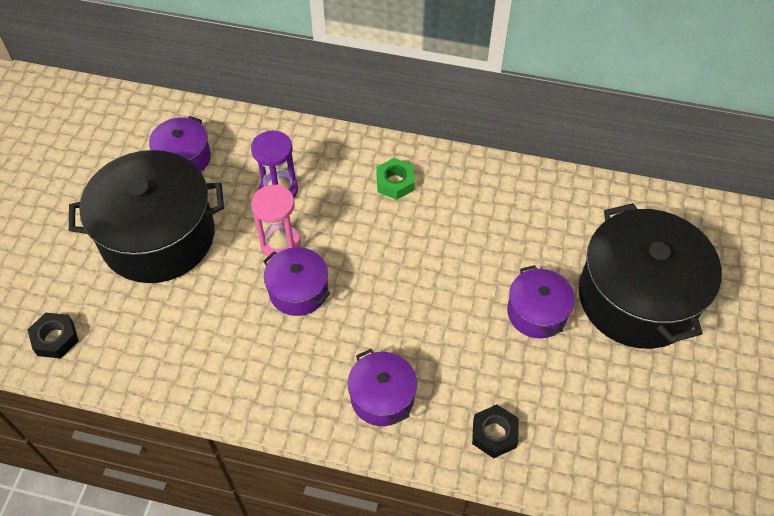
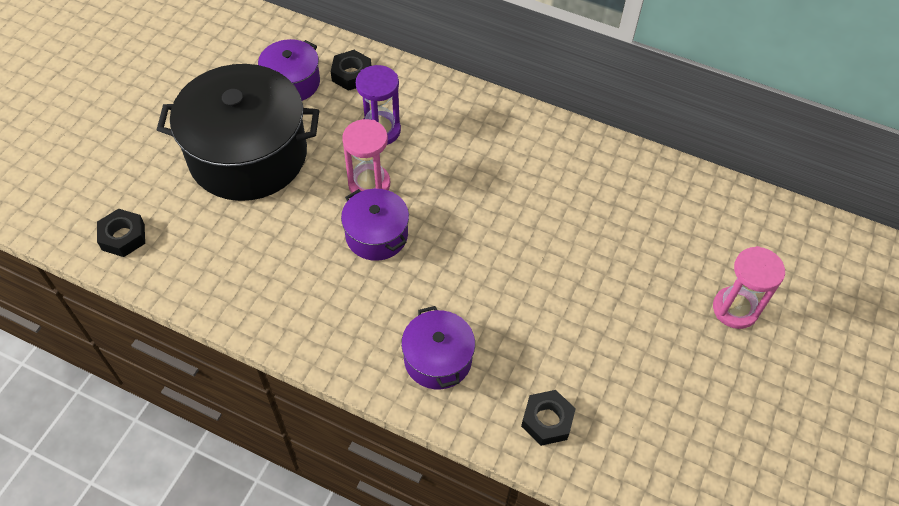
camera: 10 degrees right, 0 degrees up
green nut [376,158,415,200] -> none
purple pot [507,265,575,338] -> none
black pot [579,203,722,349] -> pink hourglass [713,246,785,329]
none -> black nut [331,50,371,91]

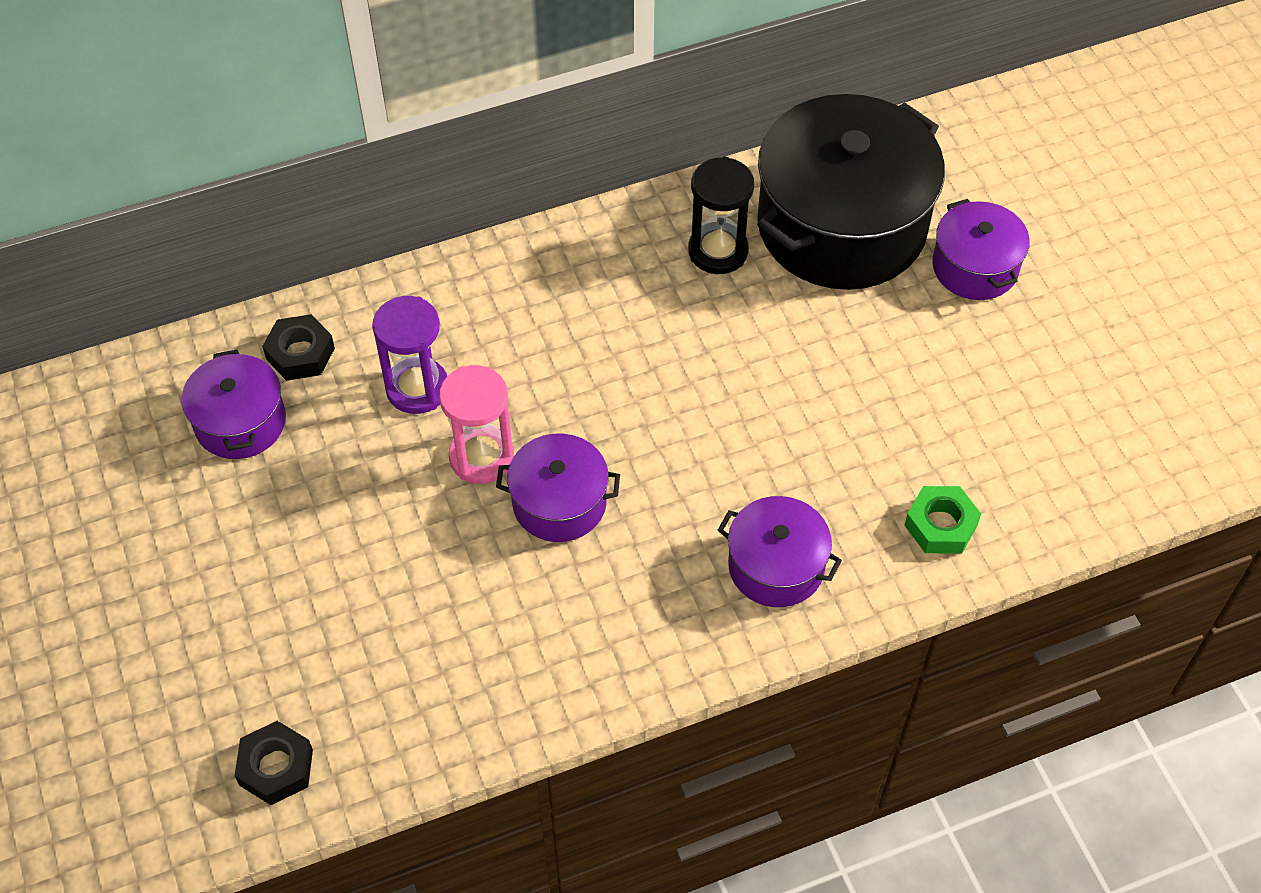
camera: 45 degrees left, 0 degrees up
black pot [157,64,319,201] -> black pot moved to [757,94,945,290]
black nut [521,390,576,446] -> green nut [904,486,981,554]
pink hourglass [713,246,785,329] -> purple pot [932,199,1030,300]
none -> black hourglass [688,157,754,274]

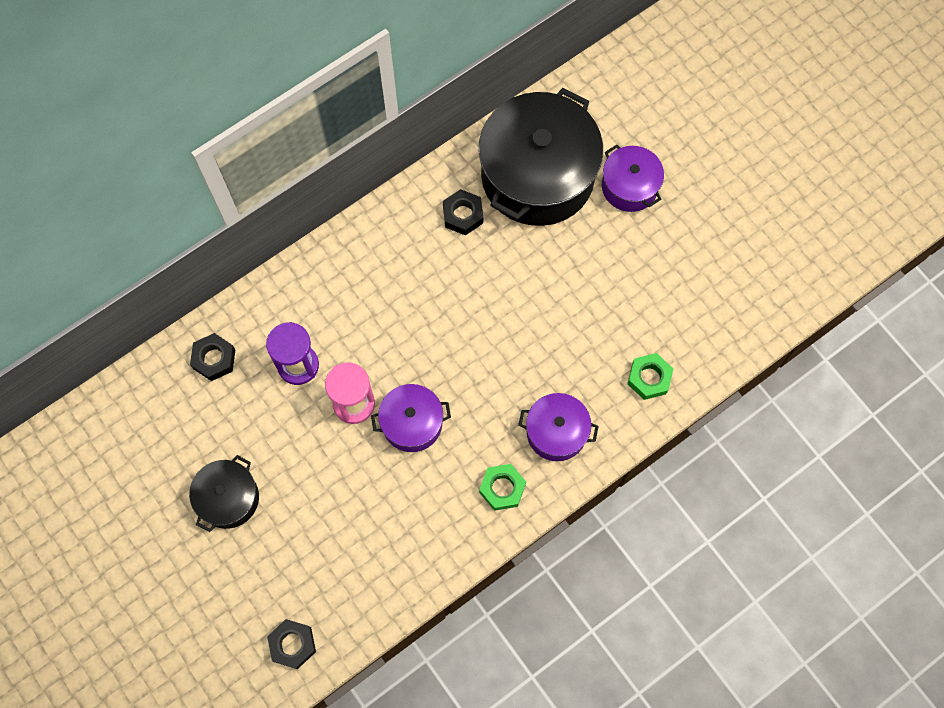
camera: 15 degrees left, 15 degrees up
purple pot [182,350,286,459] -> none
black hourglass [688,157,754,274] -> black nut [443,189,483,236]
none -> black pot [189,455,259,532]
none -> green nut [479,464,526,511]

